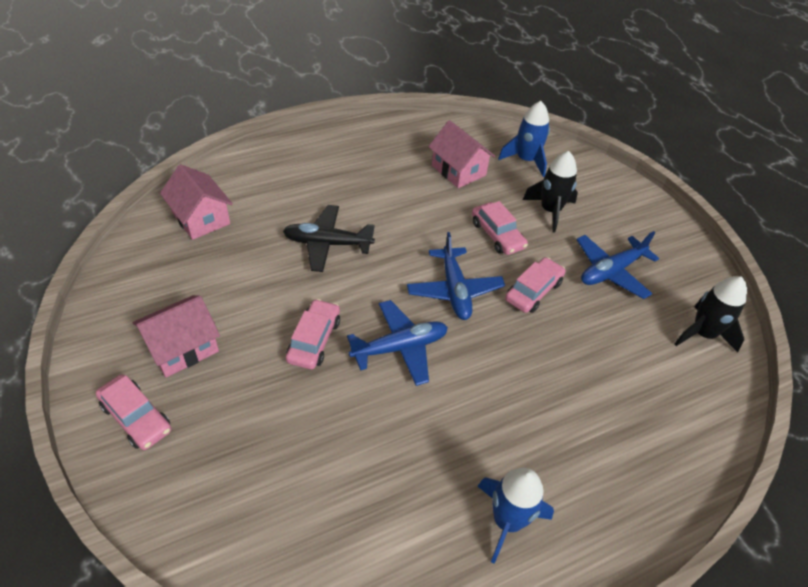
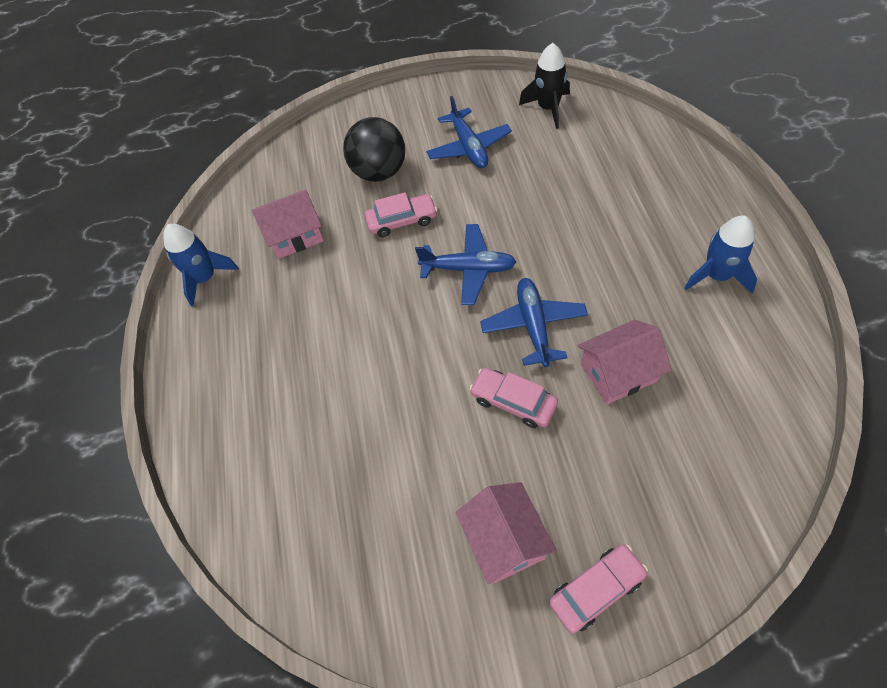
camera: 65 degrees left, 10 degrees up
pink house [160,164,233,240] -> pink house moved to [577,320,672,405]
black plane [283,205,375,272] -> none
blue rocket [498,101,550,177] -> blue rocket moved to [163,224,239,307]
pink car [505,257,565,313] -> none
black rocket [523,151,578,232] -> black ball [343,117,405,182]

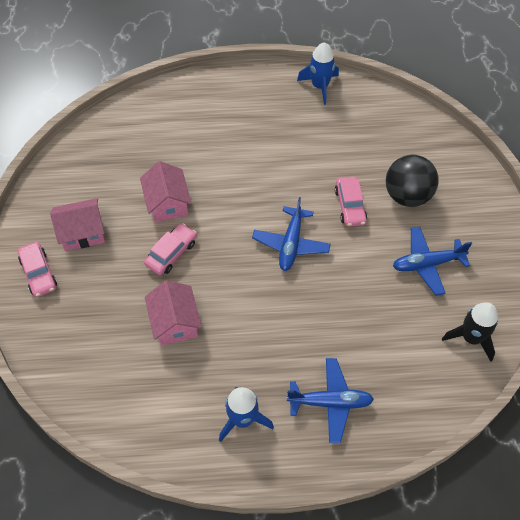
camera: 90 degrees right, 0 degrees up
pink house [252,189,324,259] -> pink house moved to [140,161,192,223]
blue plane [480,278,588,367] -> blue plane moved to [287,358,374,443]

